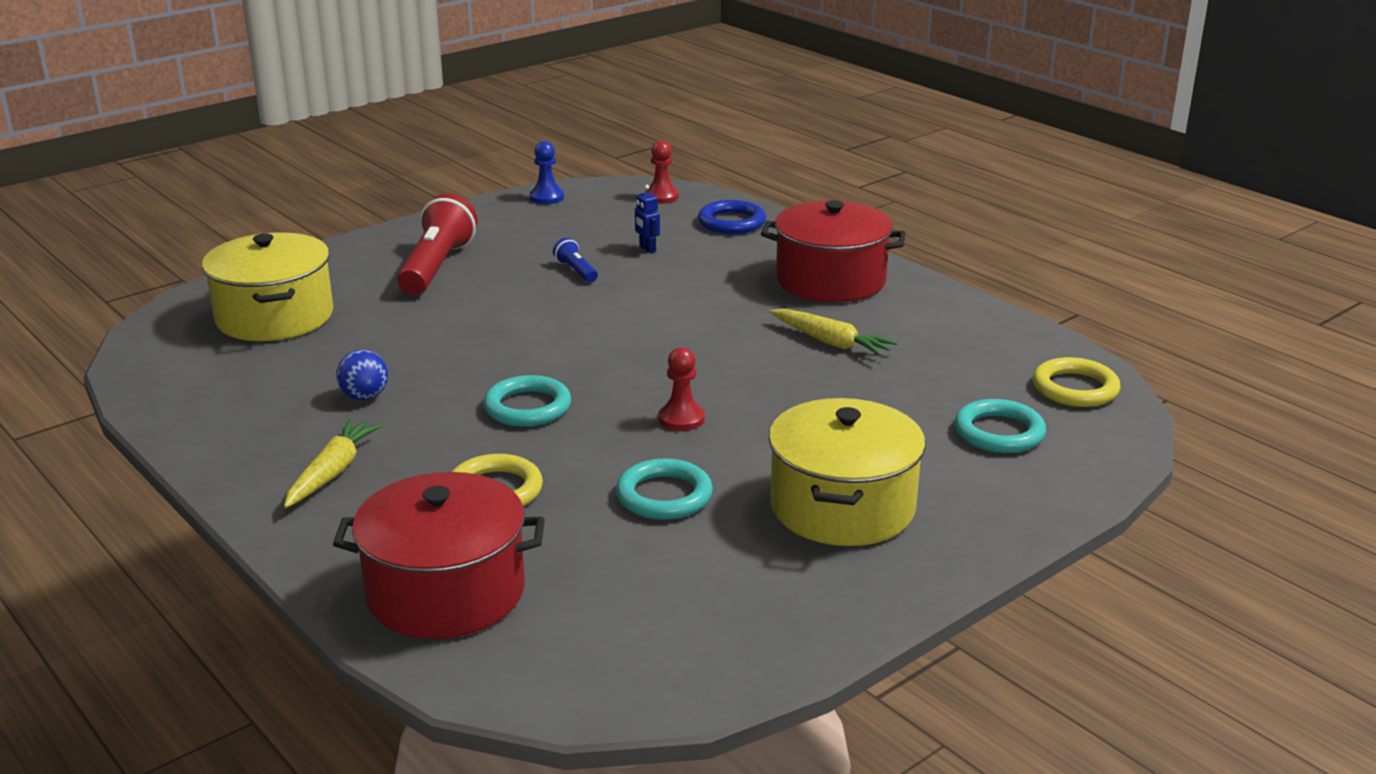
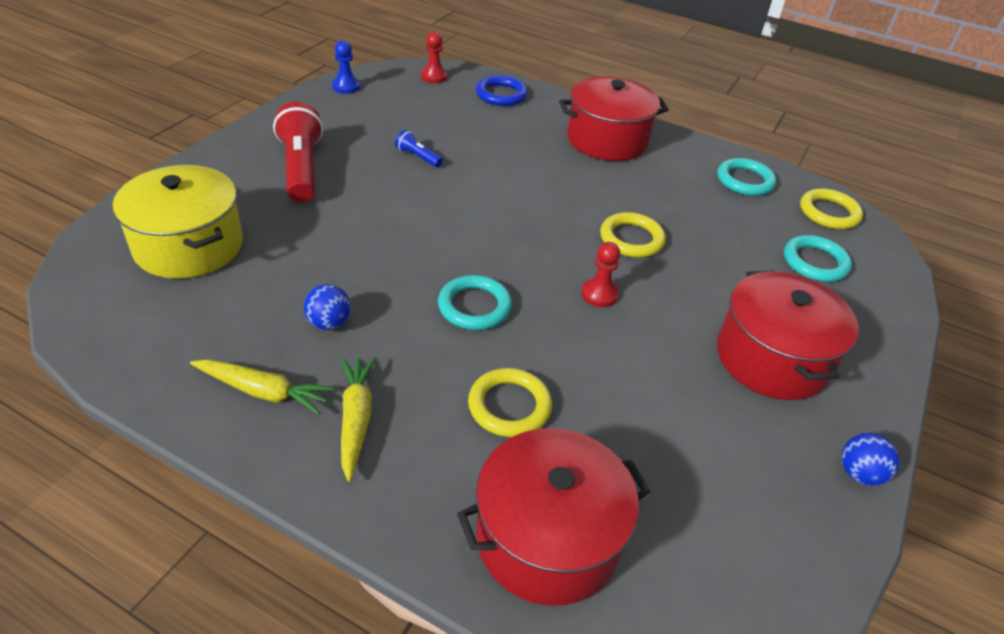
camera: 25 degrees left, 15 degrees up
turquoise ring [616,458,713,520] -> turquoise ring moved to [717,158,776,196]
blue robot [635,185,660,253] -> none
yellow pot [769,398,926,546] -> red pot [717,270,858,400]
yellow carrot [770,309,898,357] -> yellow carrot moved to [190,359,334,415]
none -> yellow ring [600,212,666,258]
none -> blue ball [842,433,900,486]

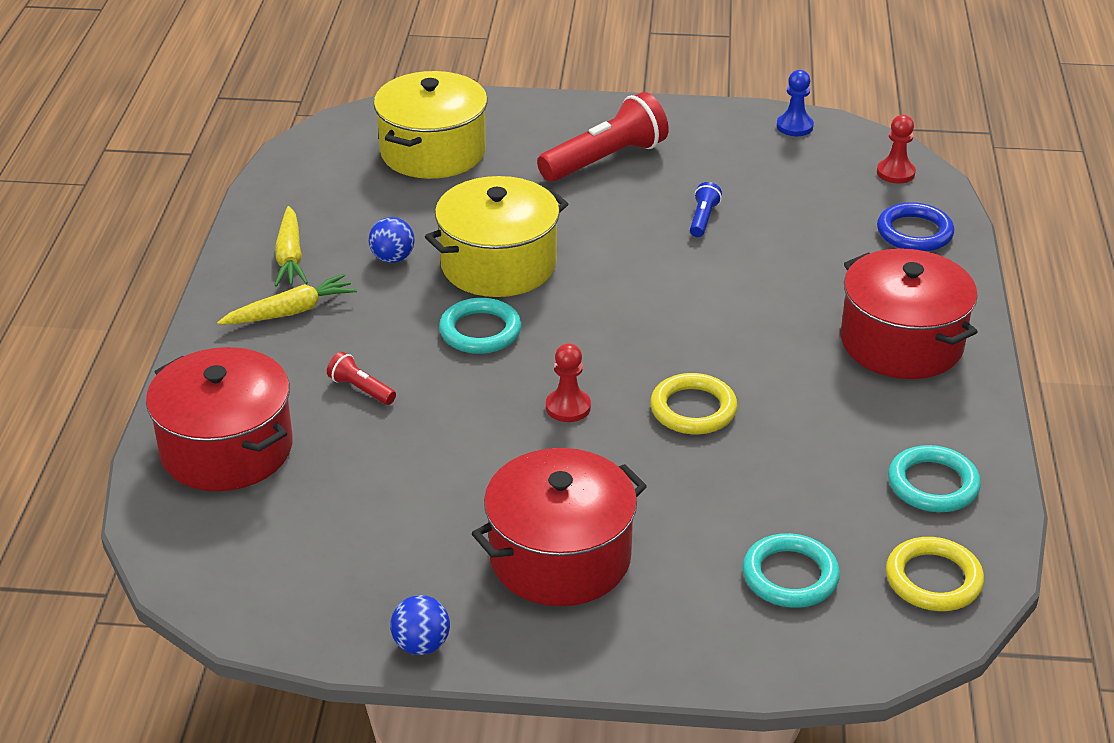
camera: 70 degrees right, 5 degrees down
yellow ring [468,368,552,437] -> red flashlight [327,352,396,405]
none -> yellow pot [425,176,568,297]

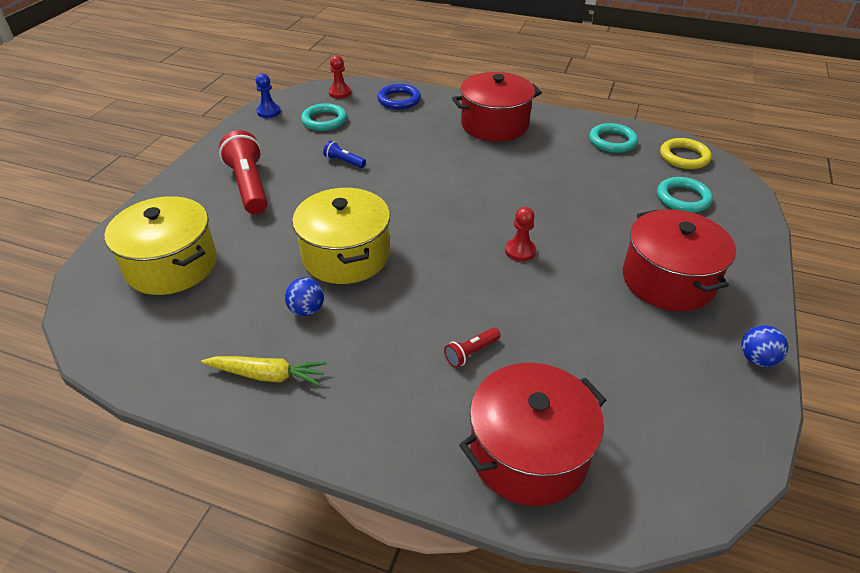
camera: 75 degrees left, 5 degrees up
yellow carrot [217,274,357,325] -> none
turquoise ring [439,298,521,354] -> turquoise ring moved to [301,103,347,131]
yellow ring [650,373,737,434] -> none

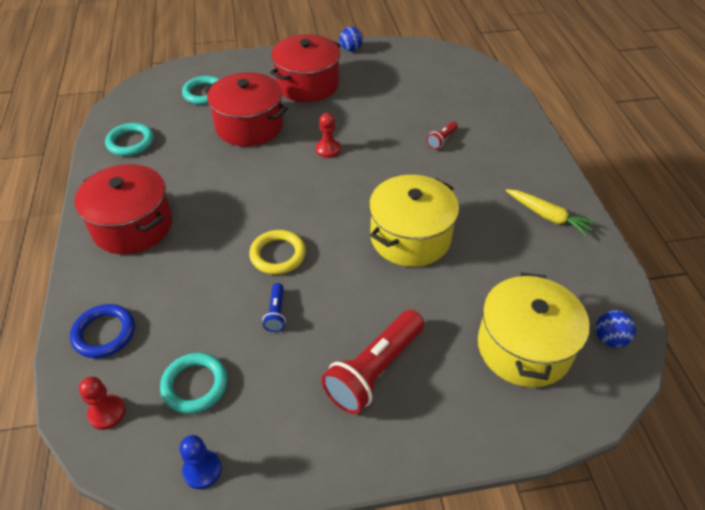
camera: 120 degrees left, 5 degrees up
yellow carrot [201,356,327,386] -> yellow carrot turned 150 degrees clockwise [506,189,596,236]
blue ball [285,278,324,316] -> blue ball moved to [596,310,636,348]
red flashlight [444,327,501,368] -> red flashlight turned 105 degrees clockwise [427,121,458,149]
red pot [459,363,606,506] -> red pot moved to [204,72,288,146]
yellow ring [660,138,712,169] -> yellow ring moved to [249,230,306,275]

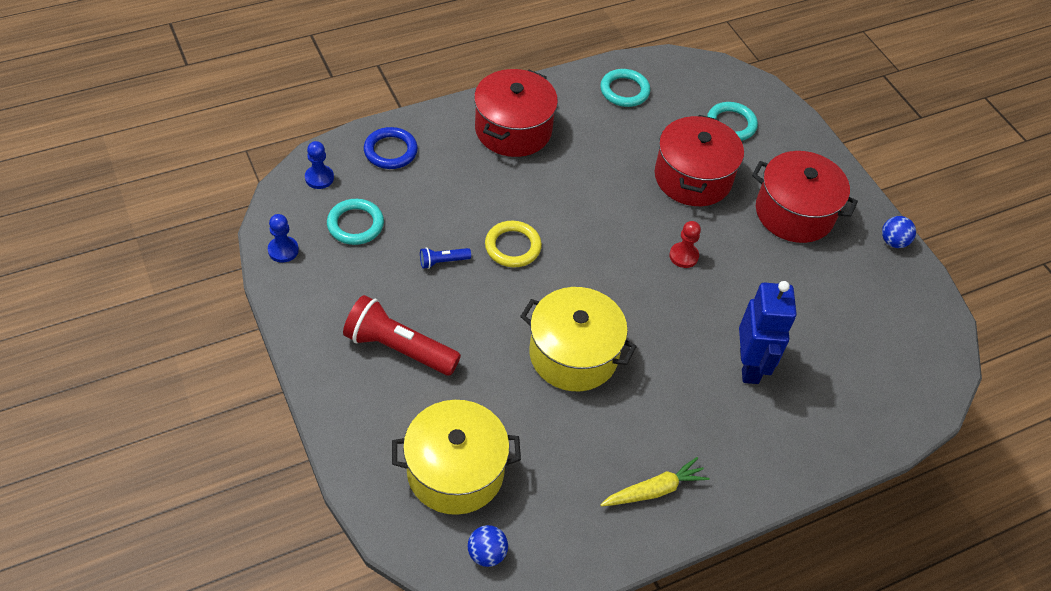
camera: 70 degrees right, 5 degrees up
red pawn [79,377,125,430] -> blue pawn [305,141,334,189]
red flashlight [427,121,458,149] -> blue robot [739,281,797,384]
yellow carrot [506,189,596,236] -> yellow carrot turned 135 degrees counterclockwise [600,457,709,506]

